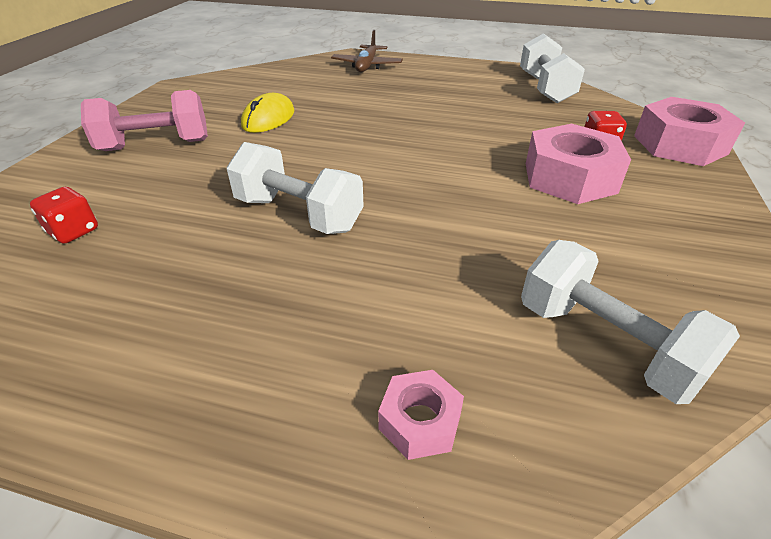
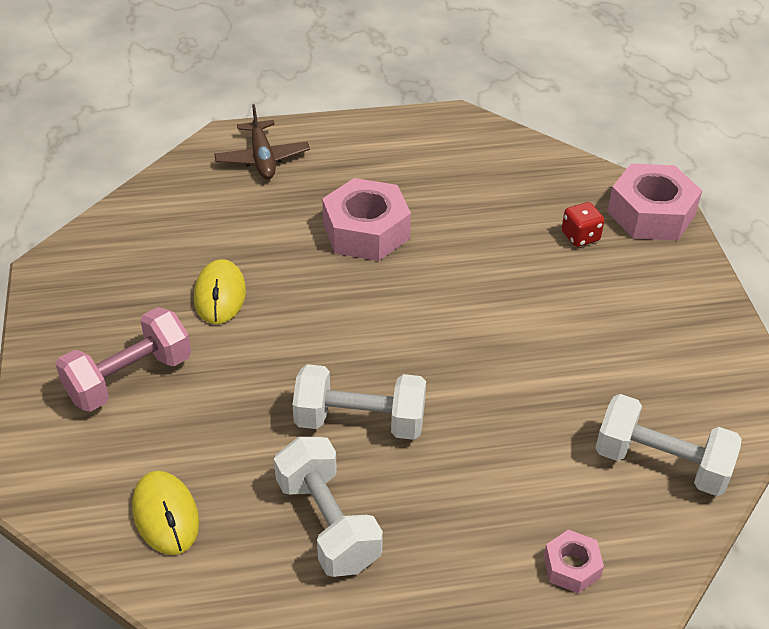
camera: 25 degrees left, 5 degrees up
red dice [30,187,98,244] -> yellow mouse [132,471,199,555]
white dumbbell [520,33,585,103] -> white dumbbell moved to [274,437,383,577]
pink nut [526,124,631,204] -> pink nut moved to [322,178,411,261]

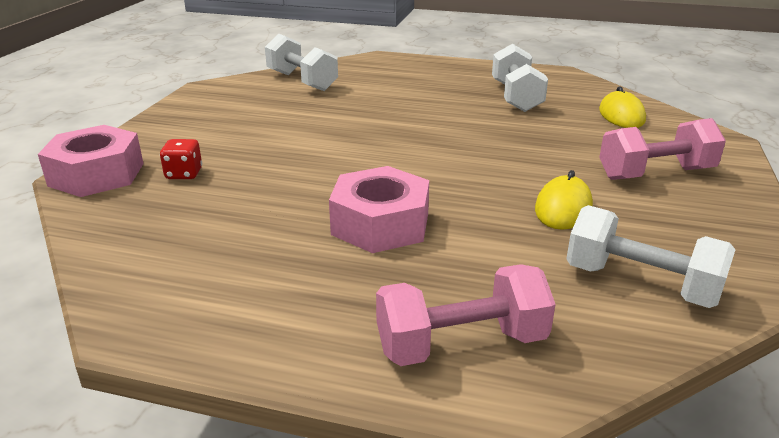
camera: 155 degrees left, 15 degrees down
brown plane [214,104,310,179] -> pink dumbbell [376,264,555,366]
white dumbbell [292,364,426,440] -> white dumbbell moved to [566,205,736,308]
pink nut [544,530,604,594] -> none

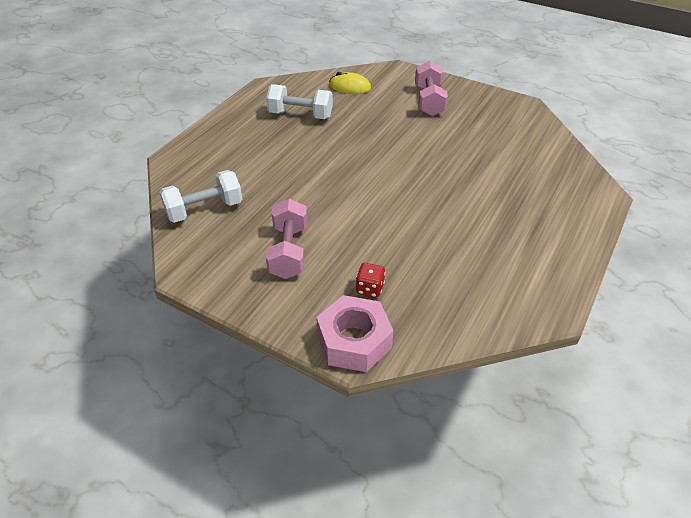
camera: 75 degrees left, 15 degrees up
pink nut [329,166,429,253] -> none
pink dumbbell [376,264,555,366] -> pink dumbbell moved to [266,199,308,279]
yellow mouse [535,170,593,230] -> none
white dumbbell [566,205,736,308] -> none

